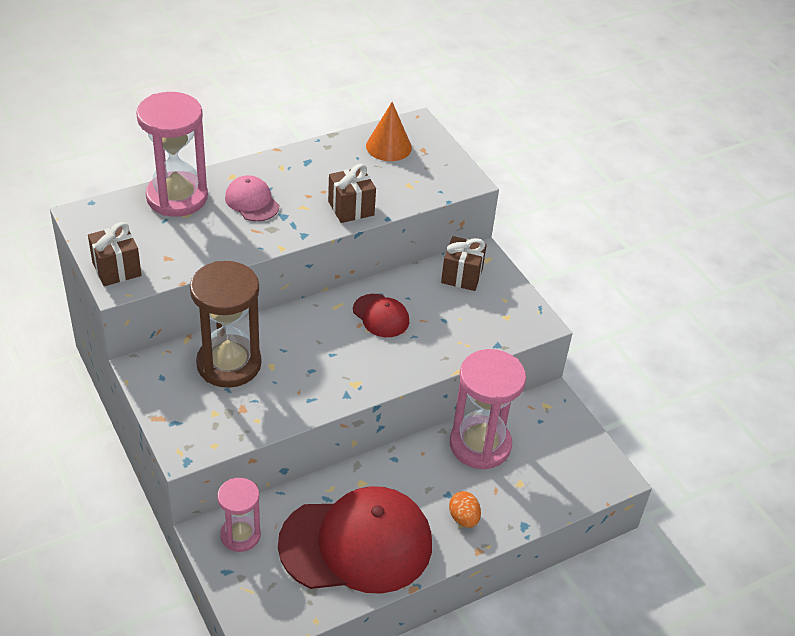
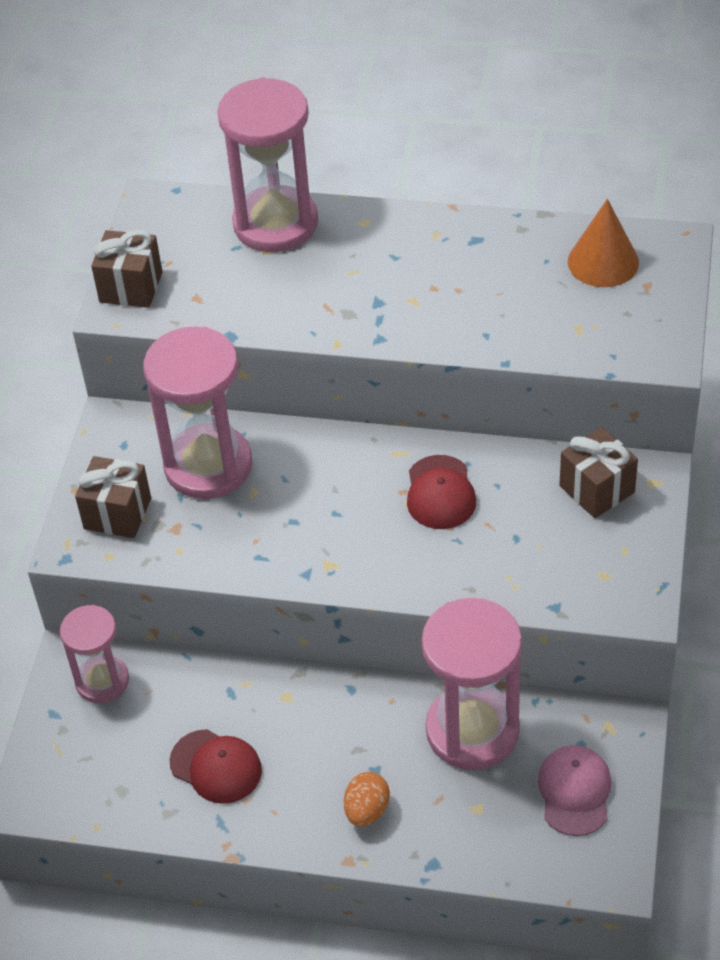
camera: 45 degrees right, 5 degrees up
brown hourglass [190,261,261,388] -> pink hourglass [143,326,252,499]
pink cap [225,175,279,222] -> pink cap moved to [538,745,611,836]
red cap [278,486,432,594] -> red cap [169,729,262,804], size x0.45
brown gift [328,164,376,223] -> brown gift moved to [75,456,151,538]

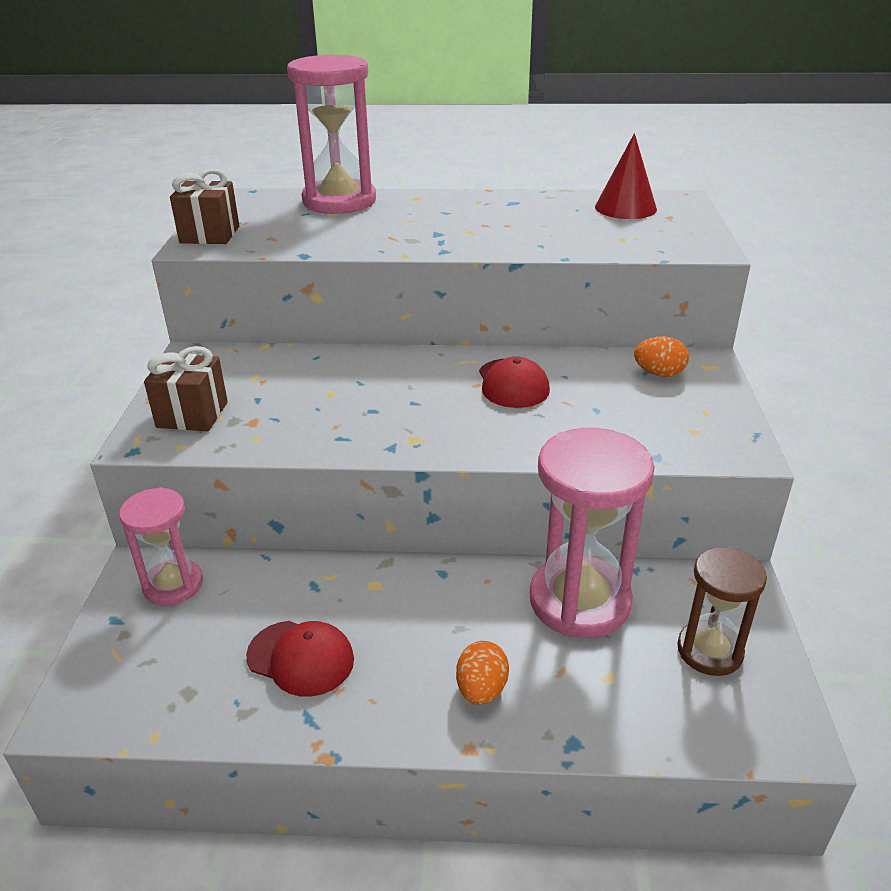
camera: 10 degrees left, 15 degrees down
pink hourglass [143,326,252,499] -> none
pink cap [538,745,611,836] -> brown hourglass [677,547,767,676]
brown gift [559,427,638,518] -> orange egg [634,336,689,377]
orange cone [568,199,639,287] -> red cone [595,133,657,219]

